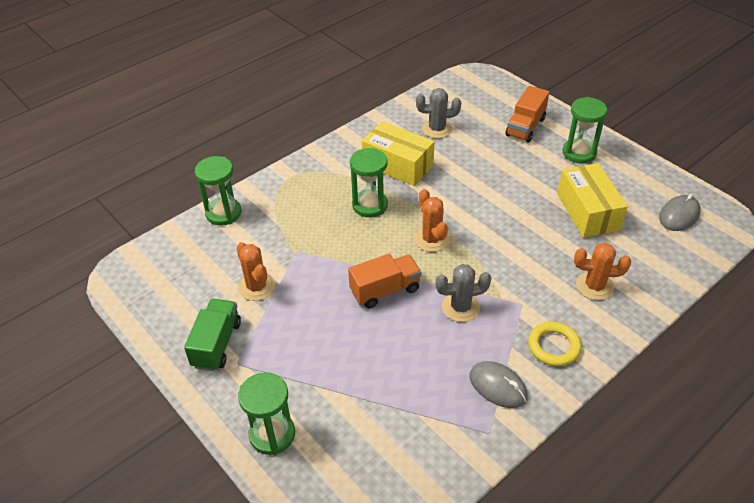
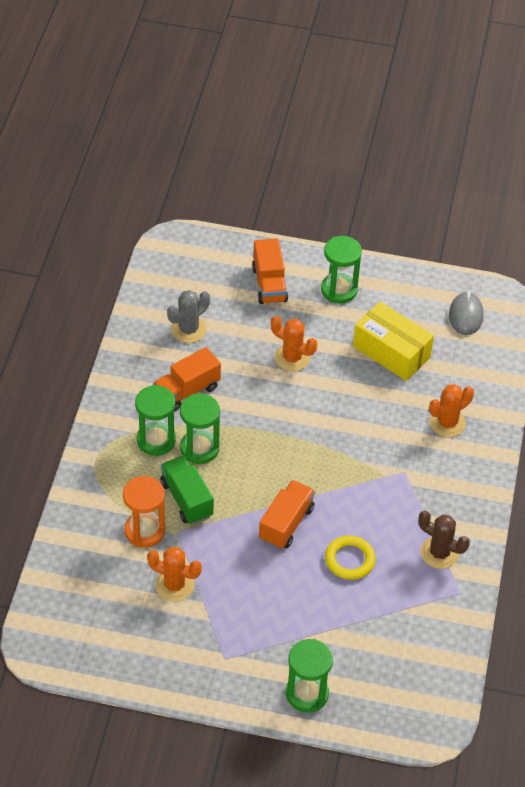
camera: 40 degrees left, 5 degrees up
green truck [184,299,241,371] -> green truck moved to [160,456,214,525]
green hourglass [195,156,242,226] -> green hourglass moved to [135,385,176,456]
yellow box [362,121,434,186] -> orange truck [153,347,221,412]
orange cactus [414,189,449,252] -> orange cactus moved to [271,316,317,371]
grey cactus [435,264,491,322] -> none
grey mouse [469,361,528,408] -> brown cactus [419,511,470,569]
yellow ring [528,322,582,366] -> yellow ring moved to [325,536,376,580]
none -> orange hourglass [123,476,165,548]

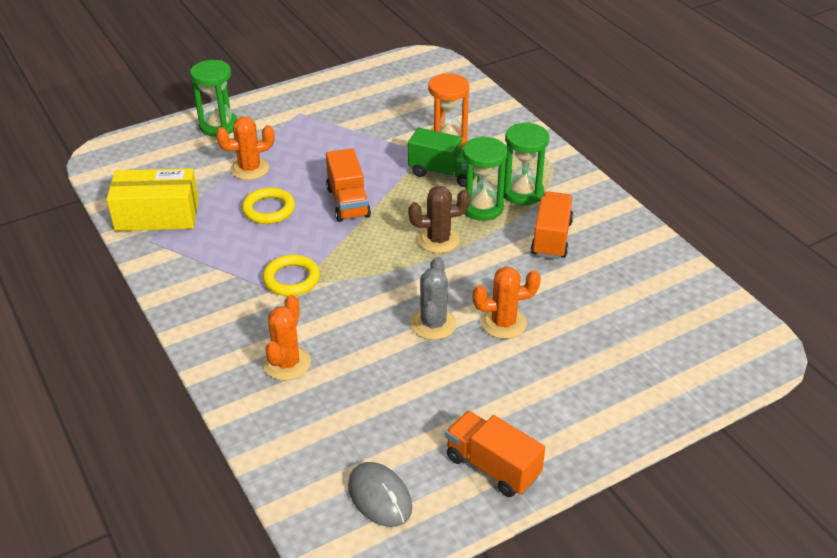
camera: 140 degrees right, 10 degrees down
orange cactus [147,547,202,601] -> orange cactus moved to [216,117,274,180]
grey cactus [167,290,210,343] -> grey cactus moved to [411,257,456,340]
orange truck [252,238,288,304] -> orange truck moved to [446,411,545,497]
green hourglass [321,236,362,304] -> none
yellow box [353,302,434,381] -> yellow box moved to [107,168,199,231]
brown cactus [419,511,470,569] -> brown cactus moved to [408,186,471,253]
none -> yellow ring [263,255,320,296]

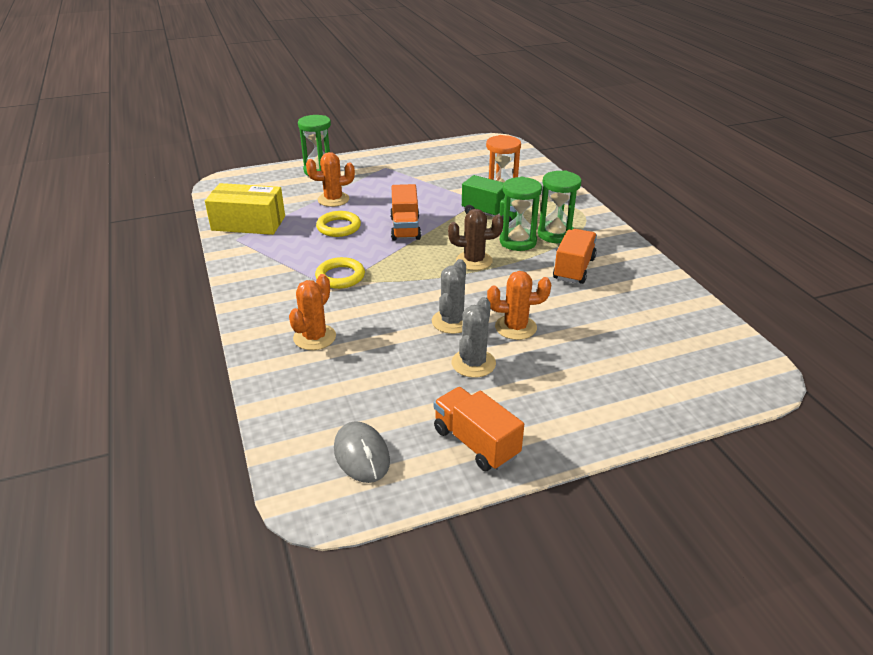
camera: 10 degrees right, 5 degrees down
none -> grey cactus [451,297,496,378]

